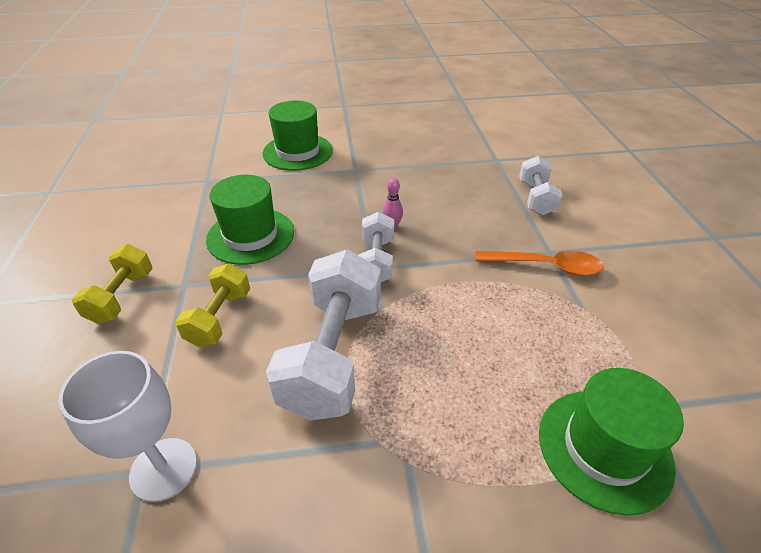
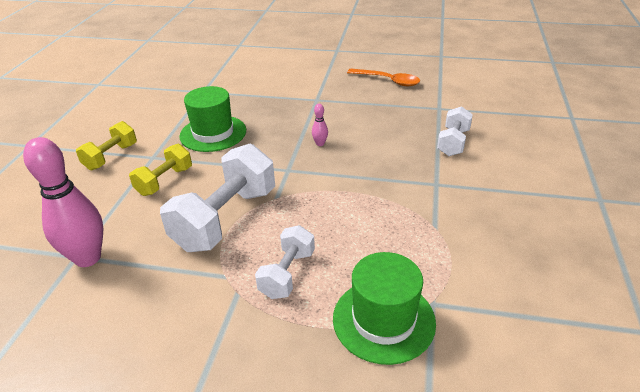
camera: 20 degrees right, 5 degrees down
white goblet [58,351,197,502] -> pink bowling pin [23,137,104,267]
green hat [262,101,333,171] -> none
white dumbbell [358,212,394,282] -> white dumbbell moved to [255,225,315,299]
orange spoon [475,251,604,276] -> orange spoon moved to [347,69,420,86]

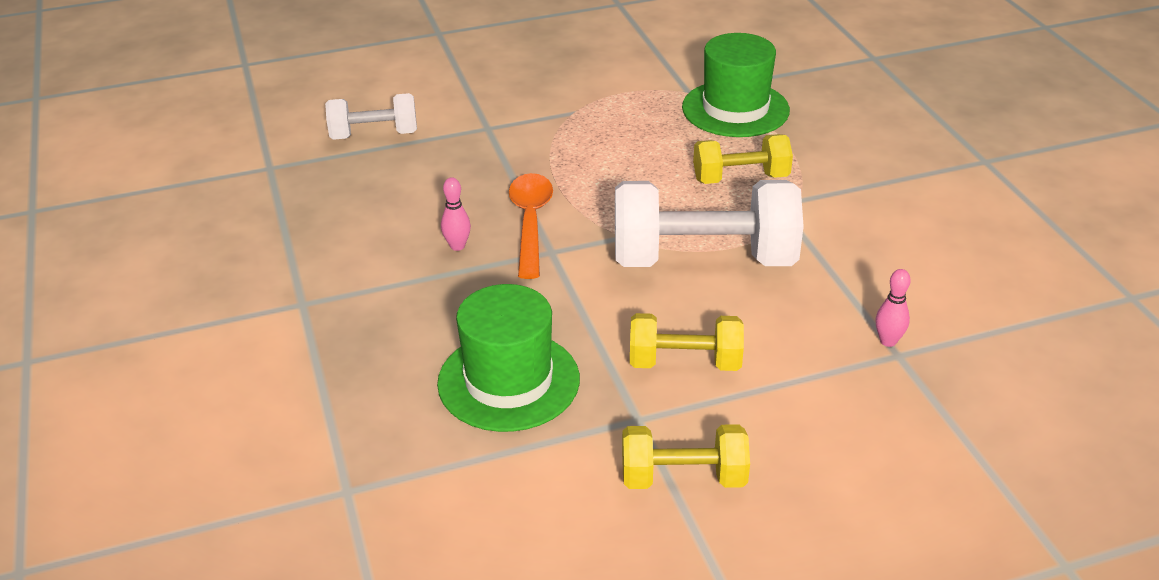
camera: 120 degrees left, 0 degrees up
pink bowling pin [23,137,104,267] -> pink bowling pin [875,269,911,347], size x0.41
white dumbbell [255,225,315,299] -> yellow dumbbell [693,134,793,184]
orange spoon [347,69,420,86] -> orange spoon moved to [509,173,553,279]

